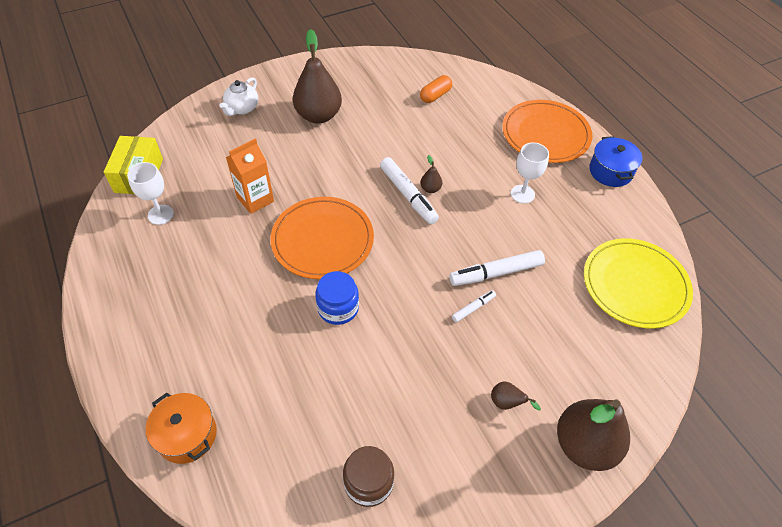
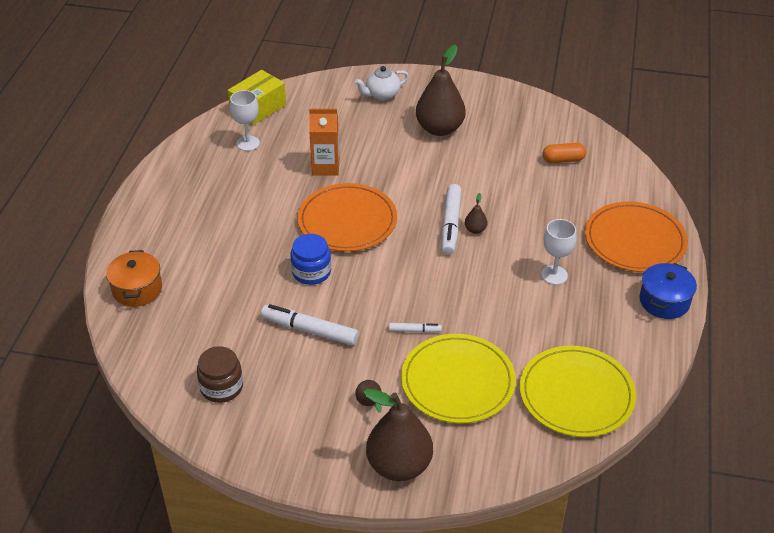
camera: 40 degrees right, 10 degrees down
white marker [449,250,545,286] -> white marker moved to [261,304,359,346]
none -> yellow plate [401,334,516,424]

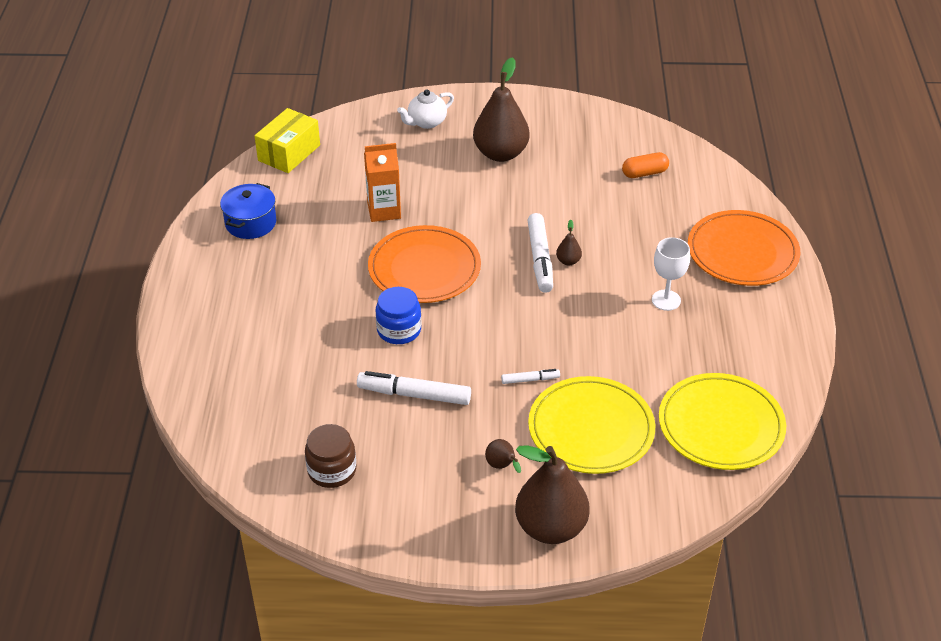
camera: 10 degrees left, 0 degrees up
orange pot [106,250,162,307] -> none
white goblet [230,90,260,151] -> none
blue pot [640,263,697,319] -> blue pot moved to [220,183,276,239]

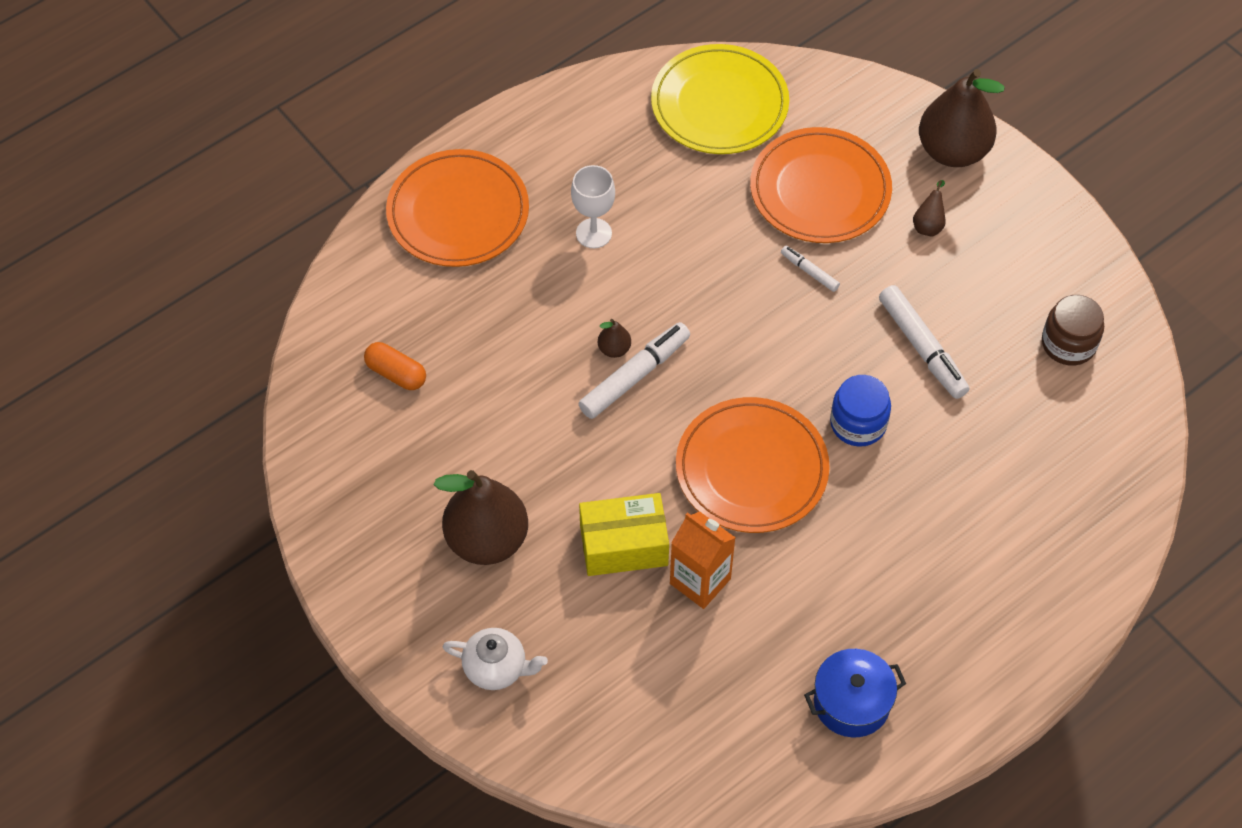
camera: 130 degrees left, 15 degrees up
yellow box [255,108,320,173] -> yellow box moved to [579,493,669,576]
yellow plate [528,376,655,474] -> orange plate [750,127,892,243]

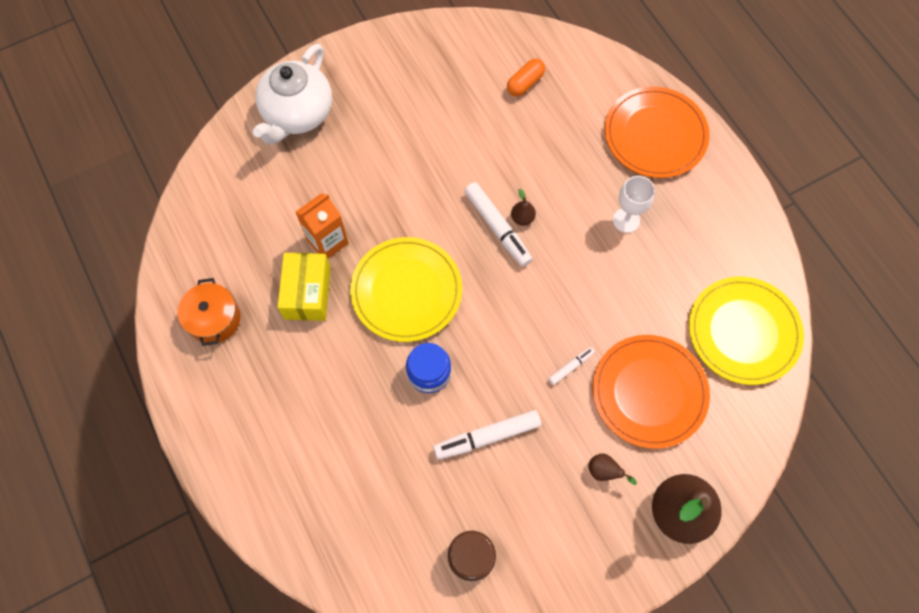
camera: 100 degrees right, 10 degrees up
brown pear [434,470,528,565] -> none
white teapot [443,628,548,690] -> white teapot [253,44,332,145], size x1.83
yellow box [579,493,669,576] -> yellow box moved to [278,253,331,321]
orange plate [676,397,830,533] -> yellow plate [350,237,462,342]
blue pot [804,649,906,737] -> orange pot [178,278,240,346]

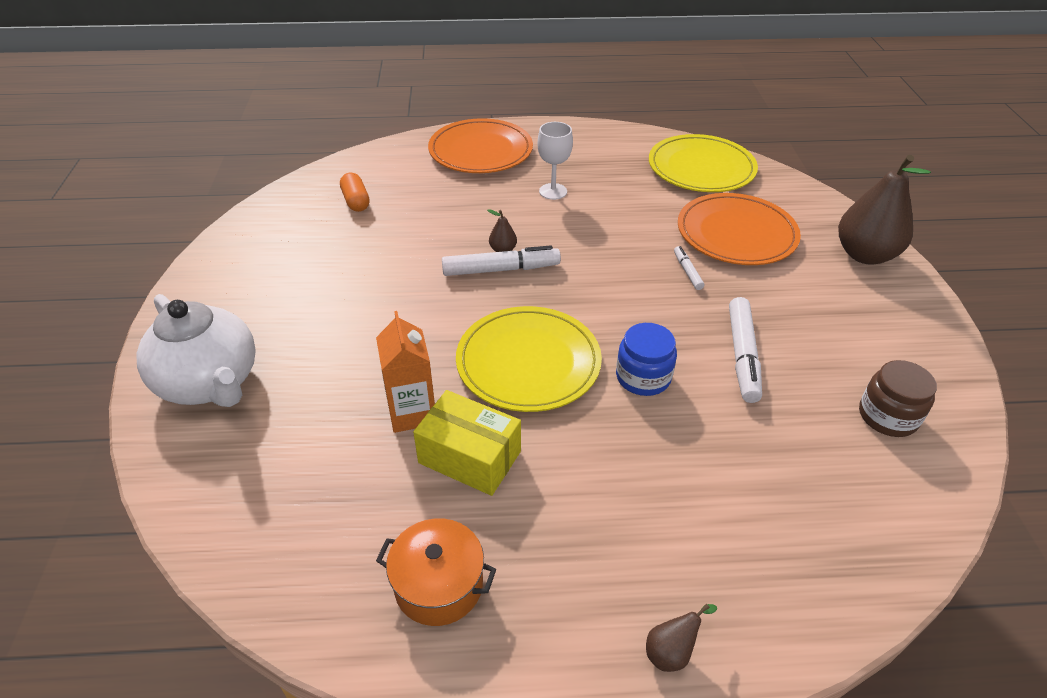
camera: 65 degrees left, 25 degrees down
brown pear [588,453,637,485] -> brown pear moved to [646,604,717,672]

